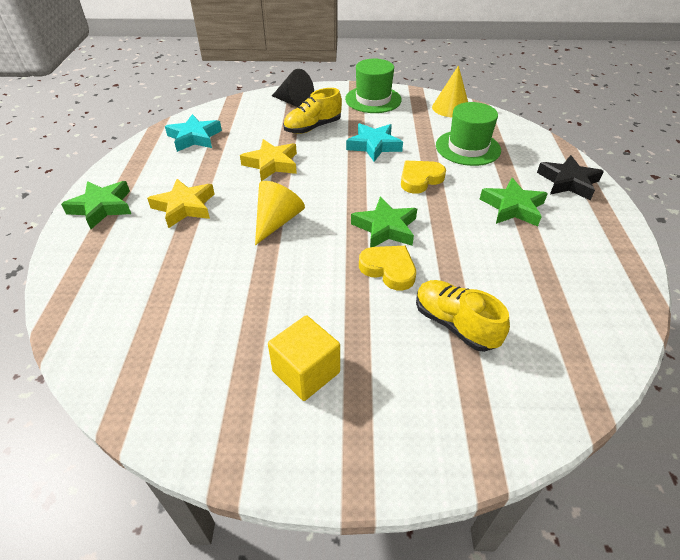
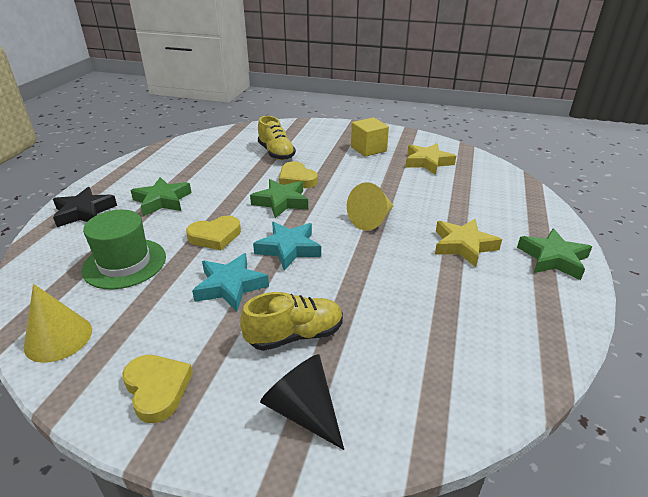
camera: 165 degrees left, 10 degrees down
turquoise star [165,114,222,152] -> turquoise star moved to [253,222,321,271]
yellow star [240,139,297,181] -> yellow star moved to [405,143,456,175]
green hat [345,59,402,113] -> yellow heart [122,355,193,423]

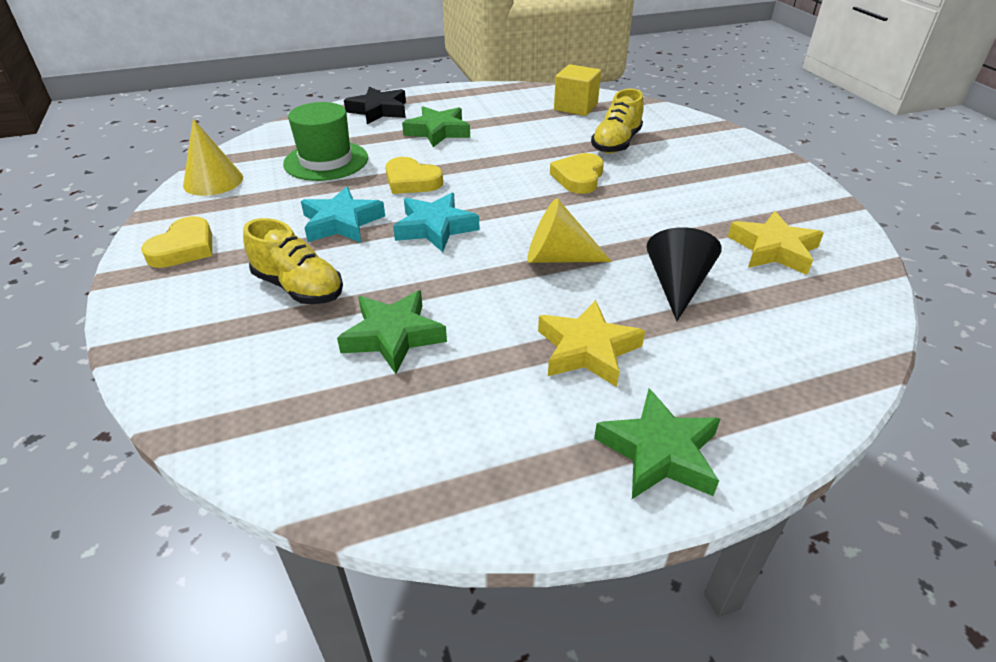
camera: 55 degrees right, 5 degrees up
green star [250,179,308,218] -> green star moved to [337,290,447,374]
black cone [260,354,344,450] -> black cone moved to [646,227,722,321]
yellow cube [351,117,389,157] -> yellow cube moved to [554,64,601,116]

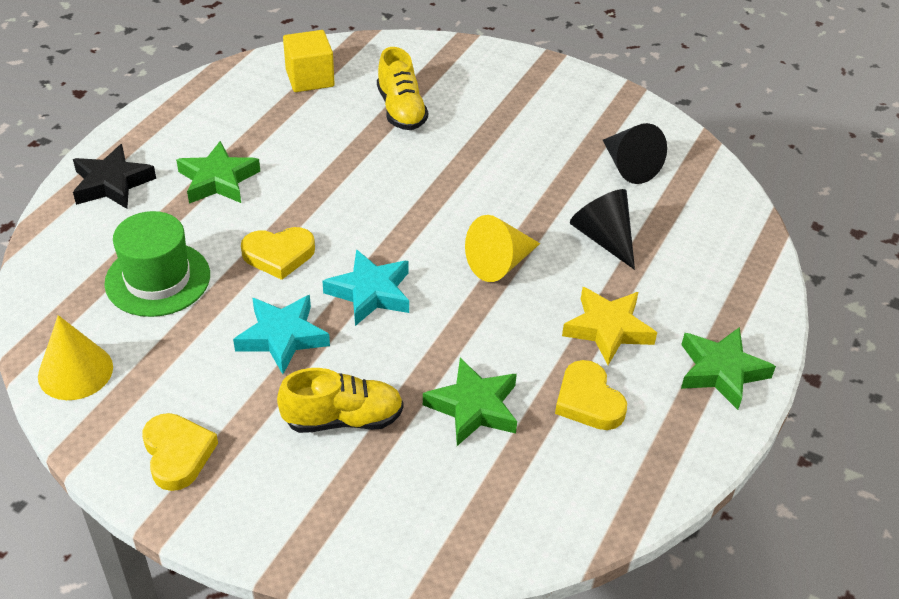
camera: 45 degrees left, 5 degrees up
yellow heart [550,153,604,194] -> yellow heart moved to [555,360,627,430]
yellow star [728,211,824,275] -> black cone [603,123,667,184]

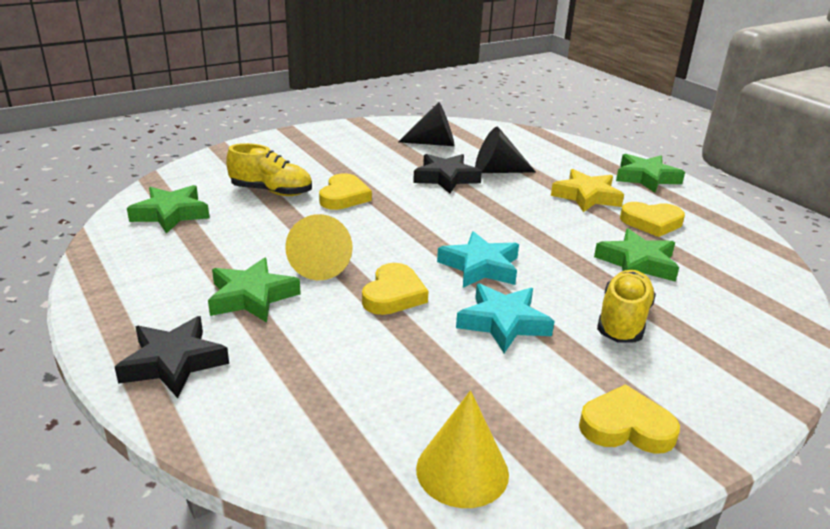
camera: 60 degrees left, 15 degrees down
green hat [104,211,210,317] -> none
yellow cube [283,30,334,92] -> green star [127,185,210,234]
yellow cone [465,215,540,282] -> yellow cone moved to [285,214,352,280]
none -> yellow heart [319,173,372,210]
none -> black star [413,154,482,194]

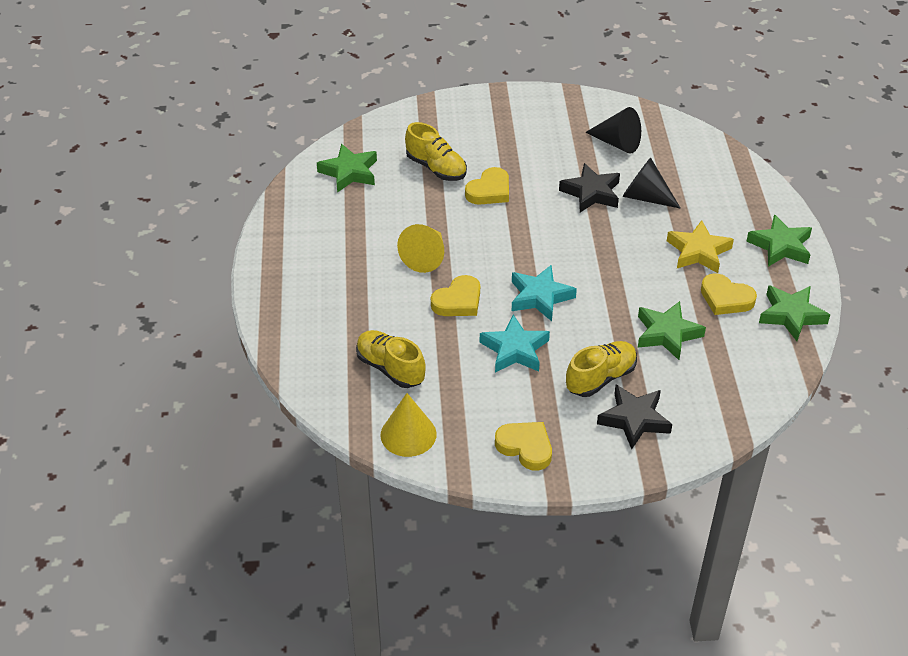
camera: 30 degrees right, 15 degrees up
black star [115,316,229,398] -> black star moved to [597,385,672,449]
green star [208,257,301,323] -> green star moved to [759,285,830,341]
none -> yellow shoe [356,330,426,388]

